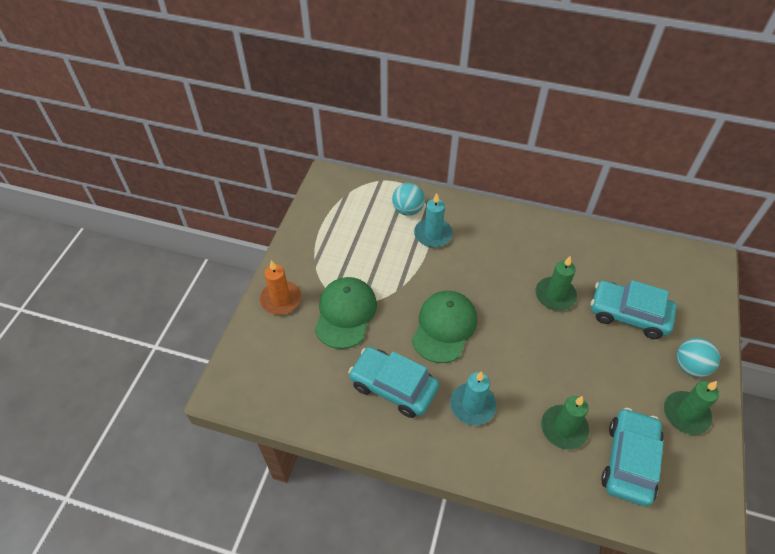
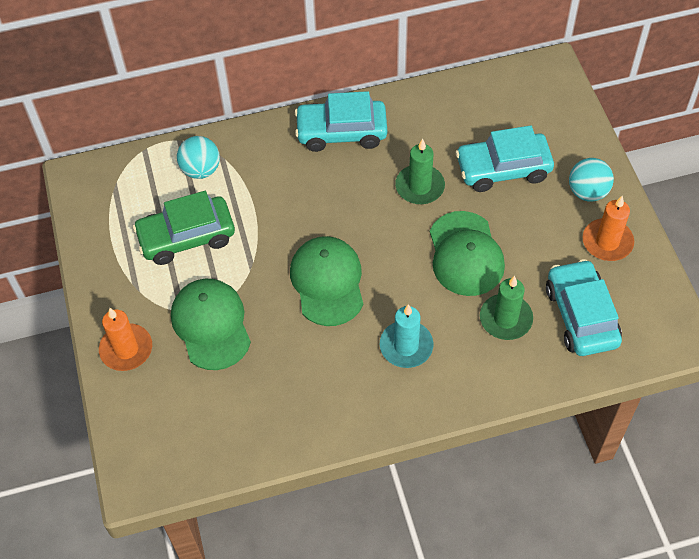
camera: 30 degrees left, 5 degrees up
turquoise car [348,347,439,418] -> turquoise car moved to [295,91,387,152]
turquoise candle [414,193,453,248] -> none
green candle [664,381,719,435] -> orange candle [582,196,634,261]
none -> green car [133,191,235,265]
none -> green cap [430,211,505,296]

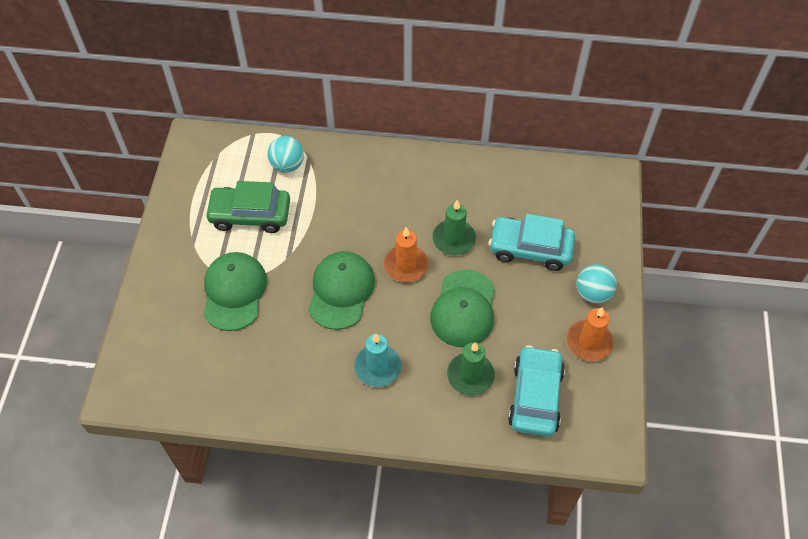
camera: 20 degrees right, 0 degrees up
orange candle [99,308,152,371] -> orange candle moved to [384,227,428,282]
turquoise car [295,91,387,152] -> none

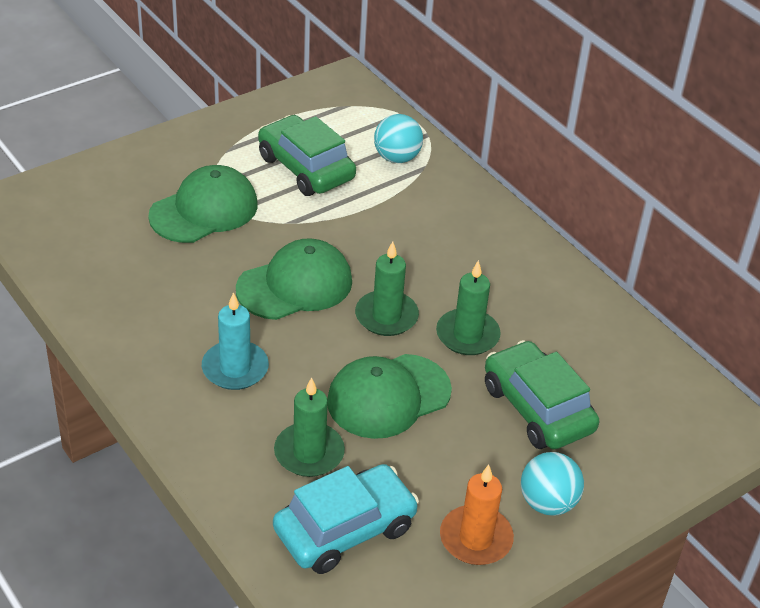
camera: 45 degrees right, 15 degrees down
orange candle [384,227,428,282] -> green candle [355,241,419,336]
turquoise car [489,214,575,271] -> green car [485,340,599,449]

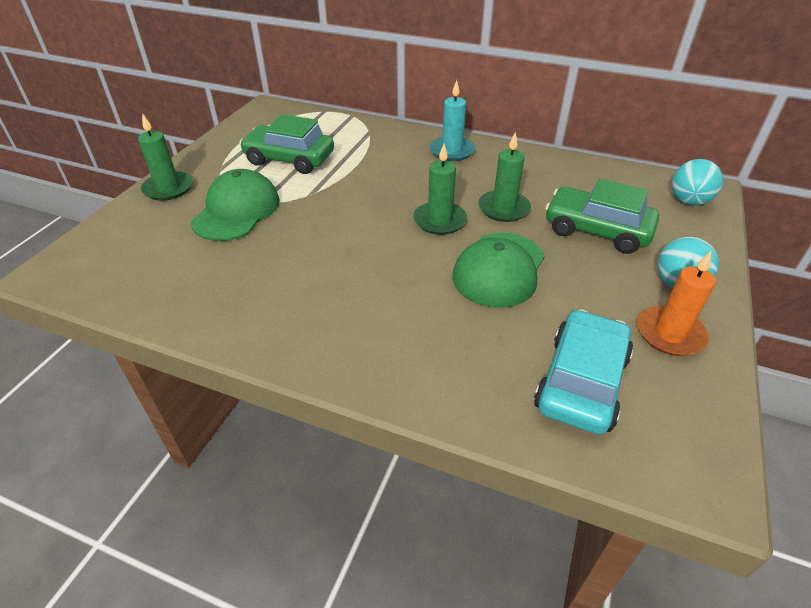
camera: 30 degrees left, 0 degrees up
turquoise candle [202,292,269,390] -> turquoise candle moved to [430,80,475,161]
green cap [236,238,352,320] -> none
green candle [274,377,345,477] -> green candle moved to [138,113,193,201]
turquoise ball [374,114,423,163] -> turquoise ball moved to [672,159,723,205]

